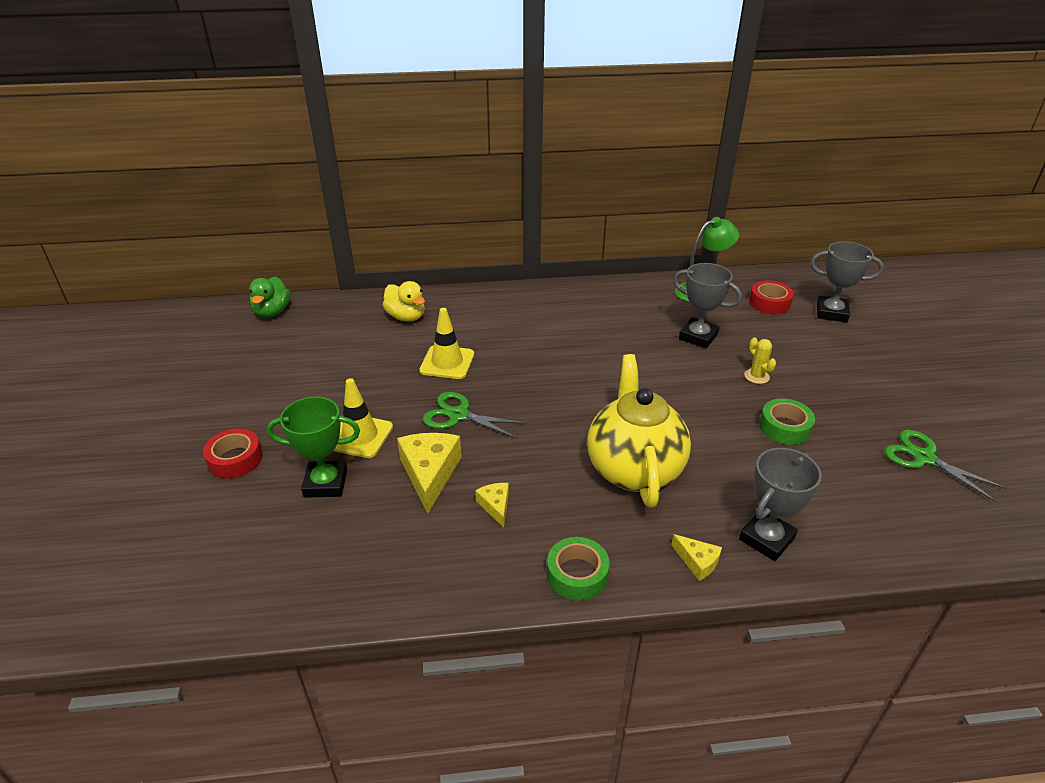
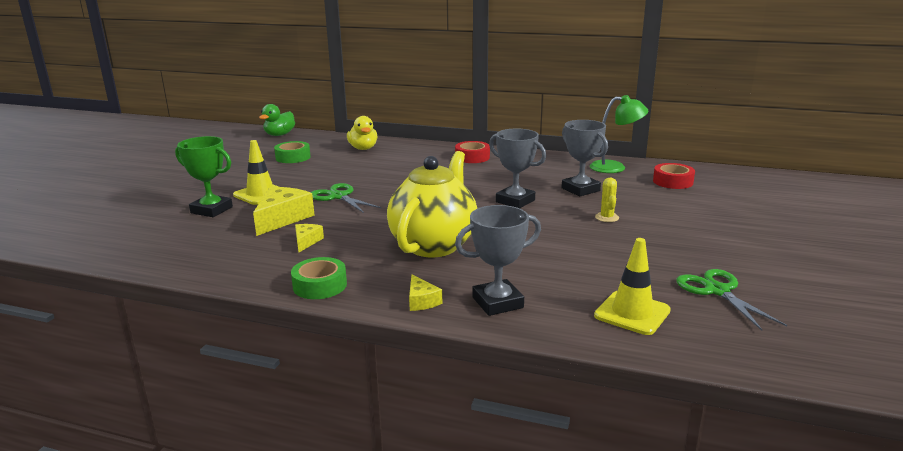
camera: 25 degrees right, 15 degrees down
red tape [203,429,262,479] -> red tape moved to [455,141,490,163]
yellow traffic cone [419,308,474,379] -> yellow traffic cone moved to [594,238,671,335]
green tape [759,398,815,445] -> green tape moved to [274,141,311,163]
grey trophy [810,241,884,322] -> grey trophy moved to [489,129,546,208]

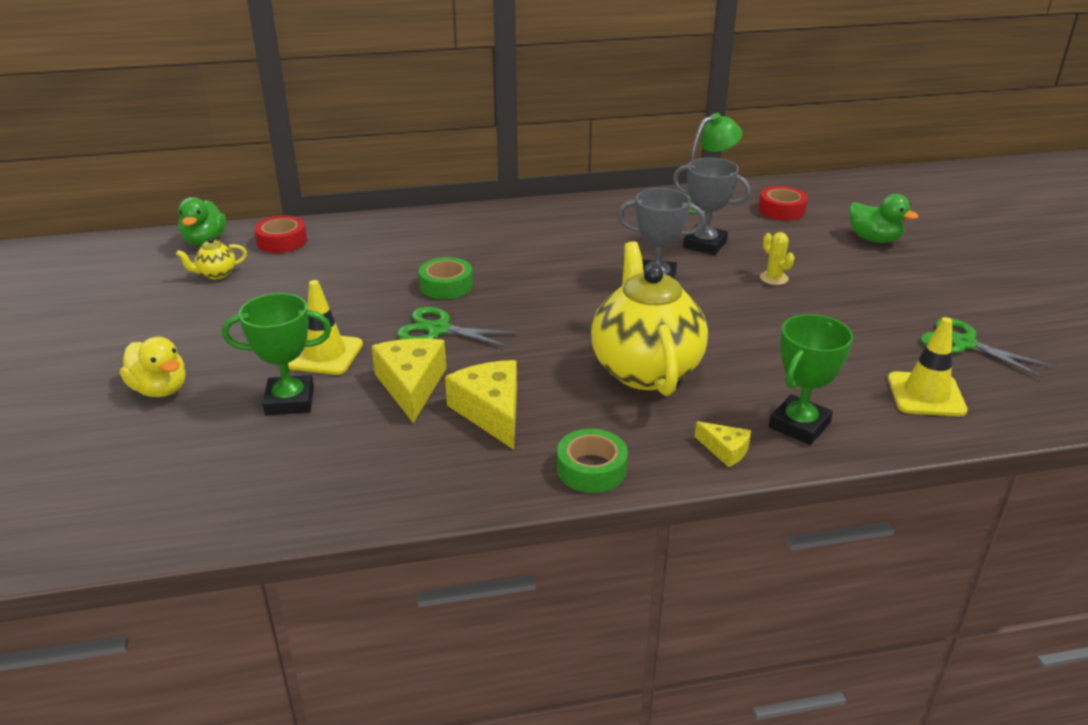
camera: 30 degrees left, 10 degrees up
green tape [274,141,311,163] -> green tape moved to [419,257,473,299]
yellow cheese [295,224,324,252] -> yellow cheese [445,360,517,450], size x1.90
yellow duck [347,116,377,150] -> yellow duck moved to [120,337,185,397]
red tape [455,141,490,163] -> red tape moved to [254,216,307,253]
grey trophy [455,205,541,316] -> green trophy [769,314,853,445]
none -> yellow teapot [176,237,247,279]
none -> green duck [849,194,918,243]

